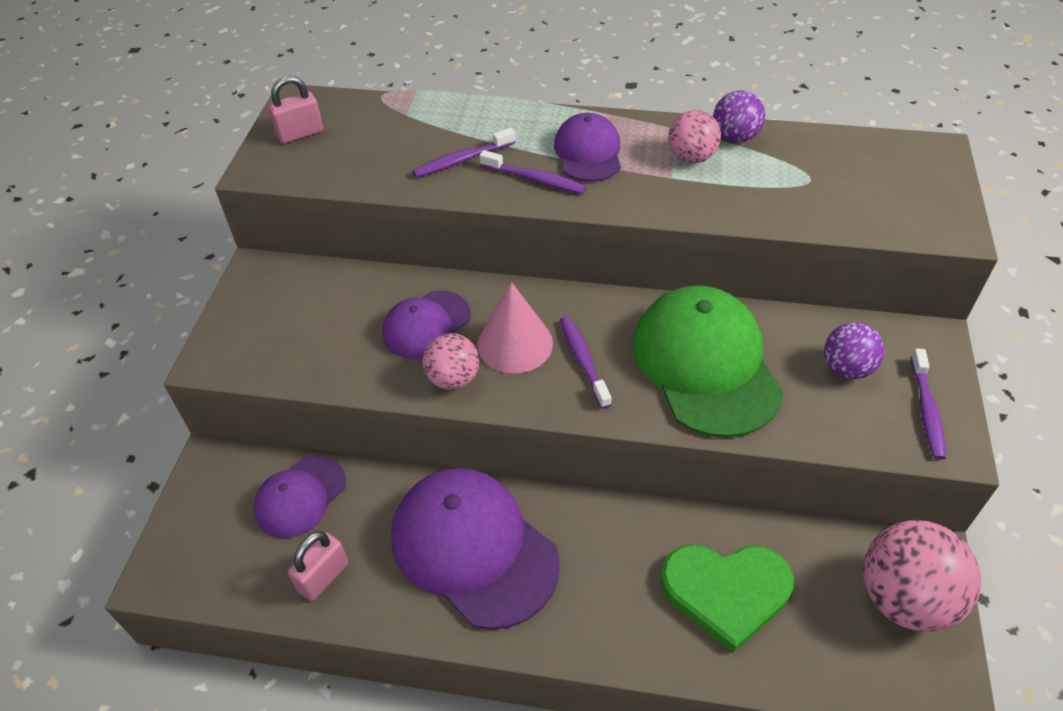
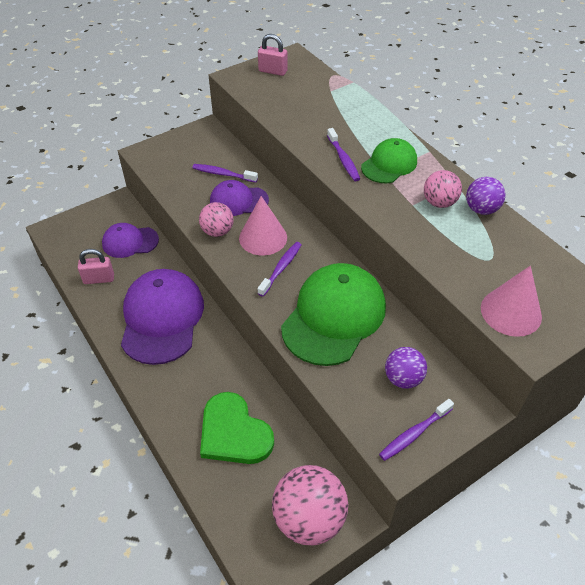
camera: 45 degrees right, 0 degrees up
purple toothbrush [413,128,516,177] -> purple toothbrush moved to [192,164,258,183]
purple cap [554,113,621,182] -> green cap [361,138,417,183]
none -> pink cone [481,266,542,337]

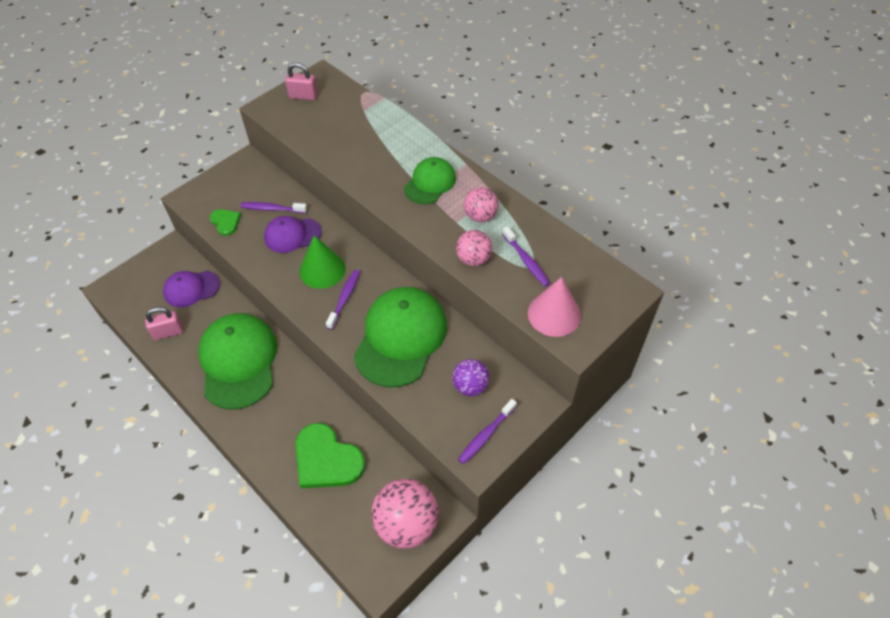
camera: 10 degrees left, 5 degrees up
purple cap [121,269,204,365] -> green cap [198,313,277,410]
pink ball [199,202,234,237] -> pink ball moved to [456,230,492,266]
pink cone [239,196,287,256] -> green cone [299,235,346,289]
purple toothbrush [327,128,360,181] -> purple toothbrush moved to [502,226,550,287]
purple ball [466,177,505,215] -> none
none -> green heart [210,209,241,236]

